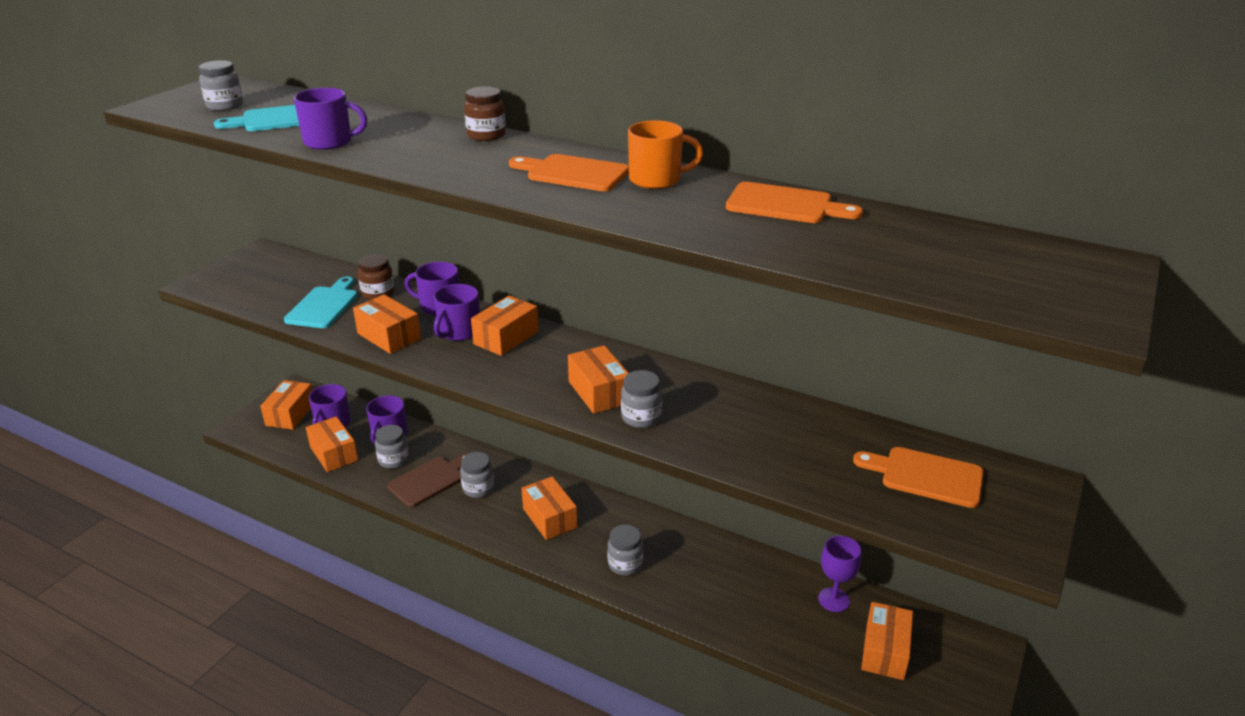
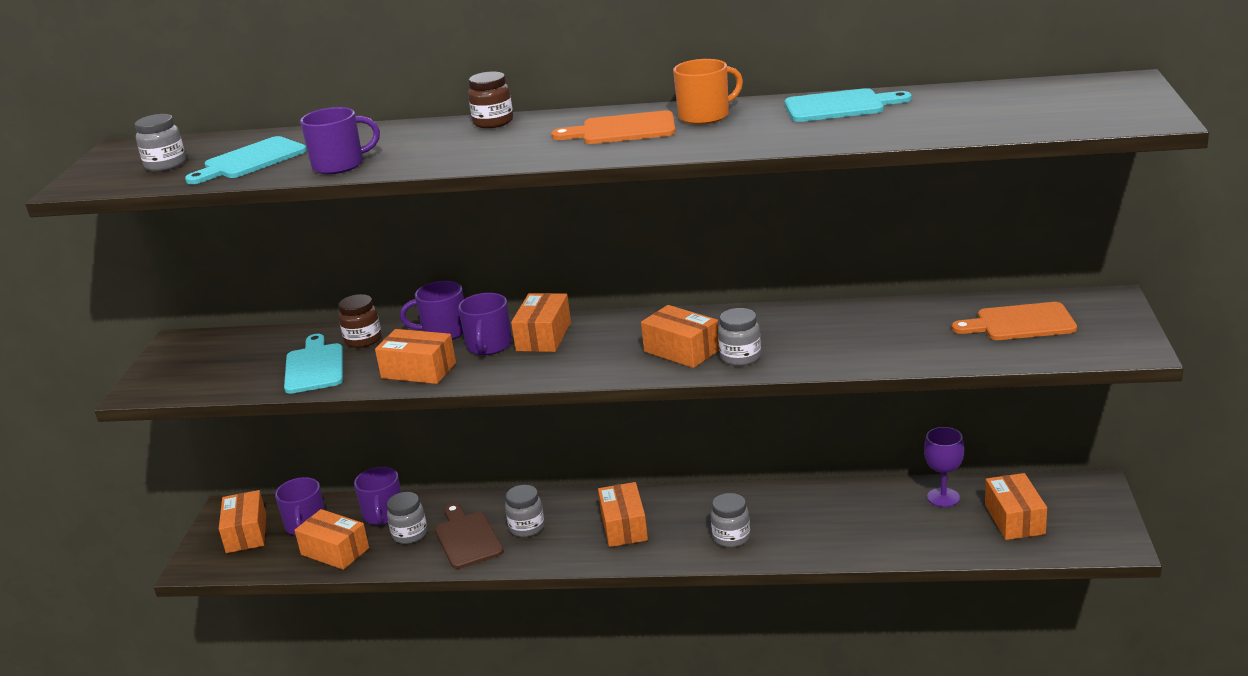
camera: 20 degrees left, 5 degrees down
brown cutting board [387,453,469,508] -> brown cutting board turned 45 degrees counterclockwise [435,503,504,569]
orange box [521,476,577,540] -> orange box turned 45 degrees clockwise [598,482,648,547]
orange cutting board [726,182,863,223] -> turquoise cutting board [785,88,911,122]

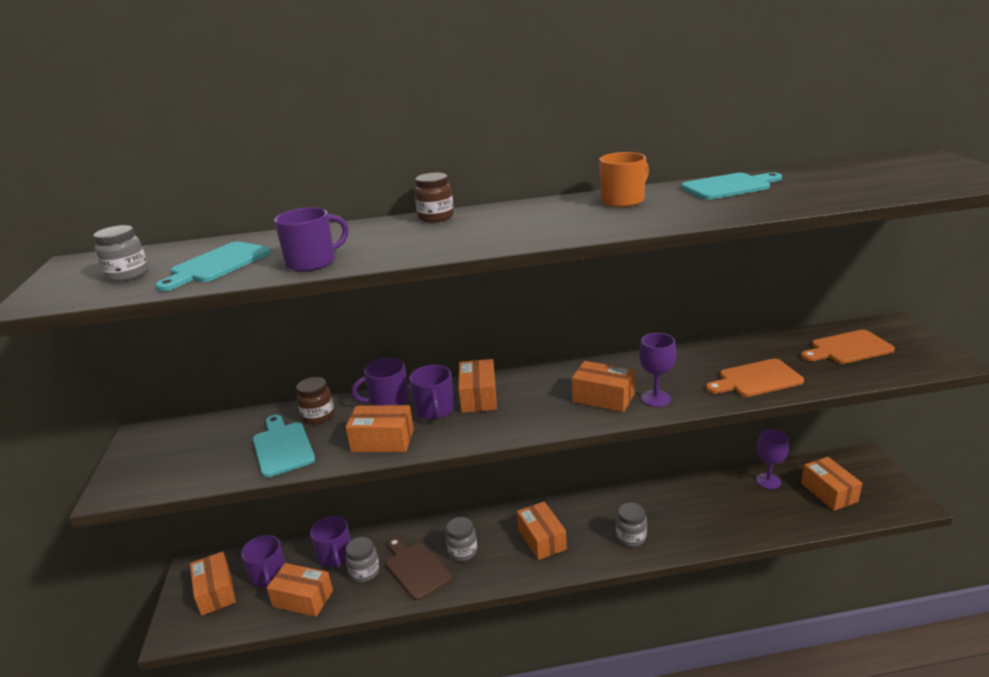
camera: 15 degrees left, 0 degrees up
orange cutting board [551,110,676,144] -> orange cutting board moved to [706,359,804,397]
grey jar [718,308,761,366] -> purple goblet [639,333,676,407]

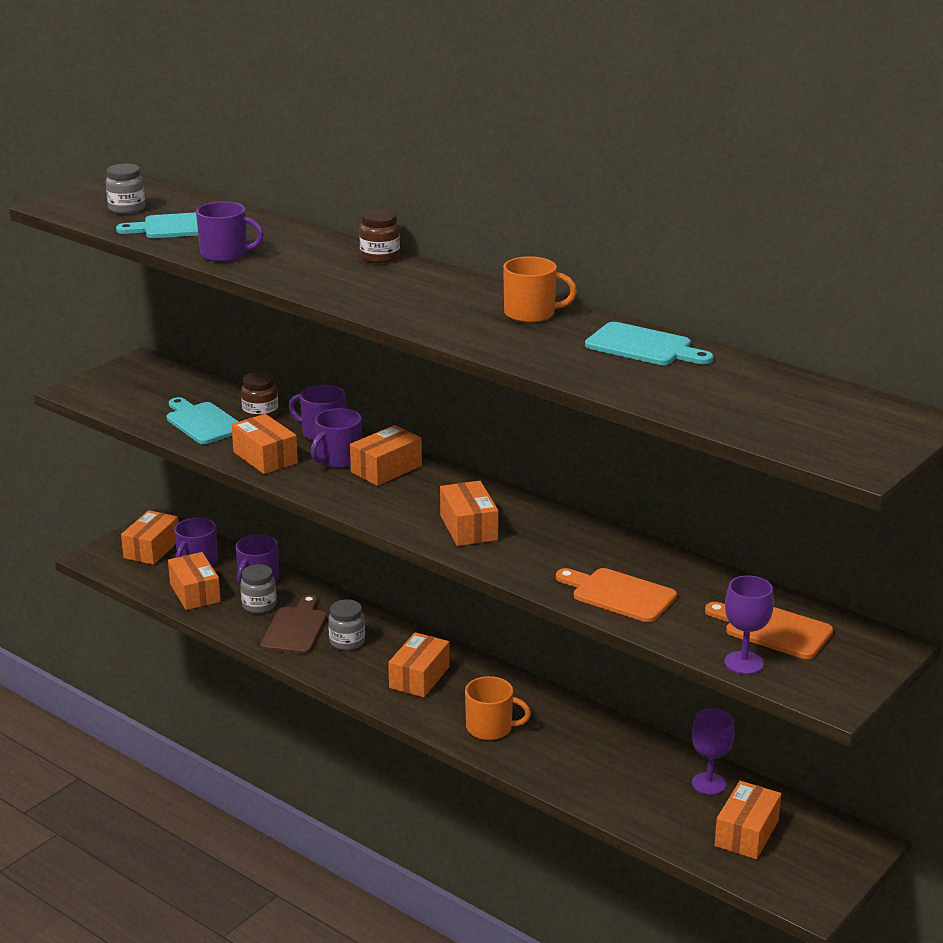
camera: 45 degrees right, 0 degrees up
turquoise cutting board [253,415,315,477] -> turquoise cutting board turned 60 degrees counterclockwise [166,397,239,444]
grey jar [616,503,647,547] -> orange mug [465,676,531,740]
purple goblet [639,333,676,407] -> purple goblet moved to [724,575,774,674]

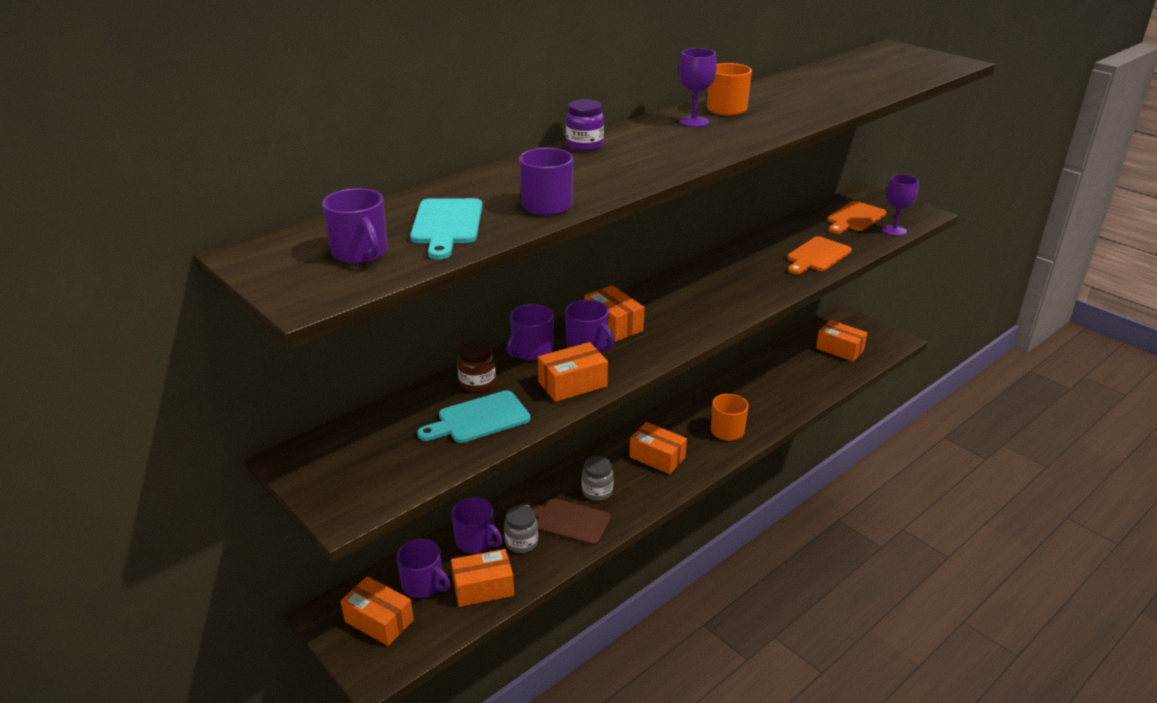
camera: 80 degrees left, 5 degrees up
grey jar [106,164,145,214] -> purple mug [322,188,388,264]
brown jar [359,209,400,263] -> purple jar [566,99,604,152]
orange box [440,481,499,546] -> none
turquoise cutting board [585,322,713,365] -> none
purple goblet [692,708,735,795] -> purple goblet moved to [679,48,717,127]

